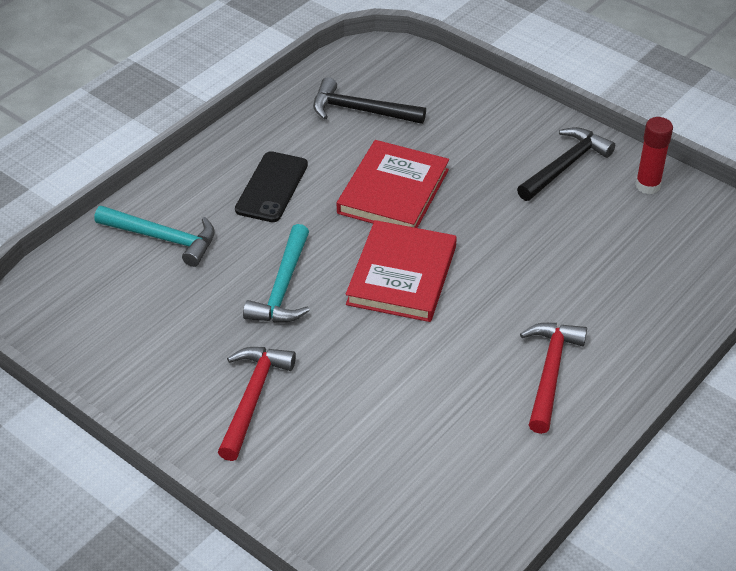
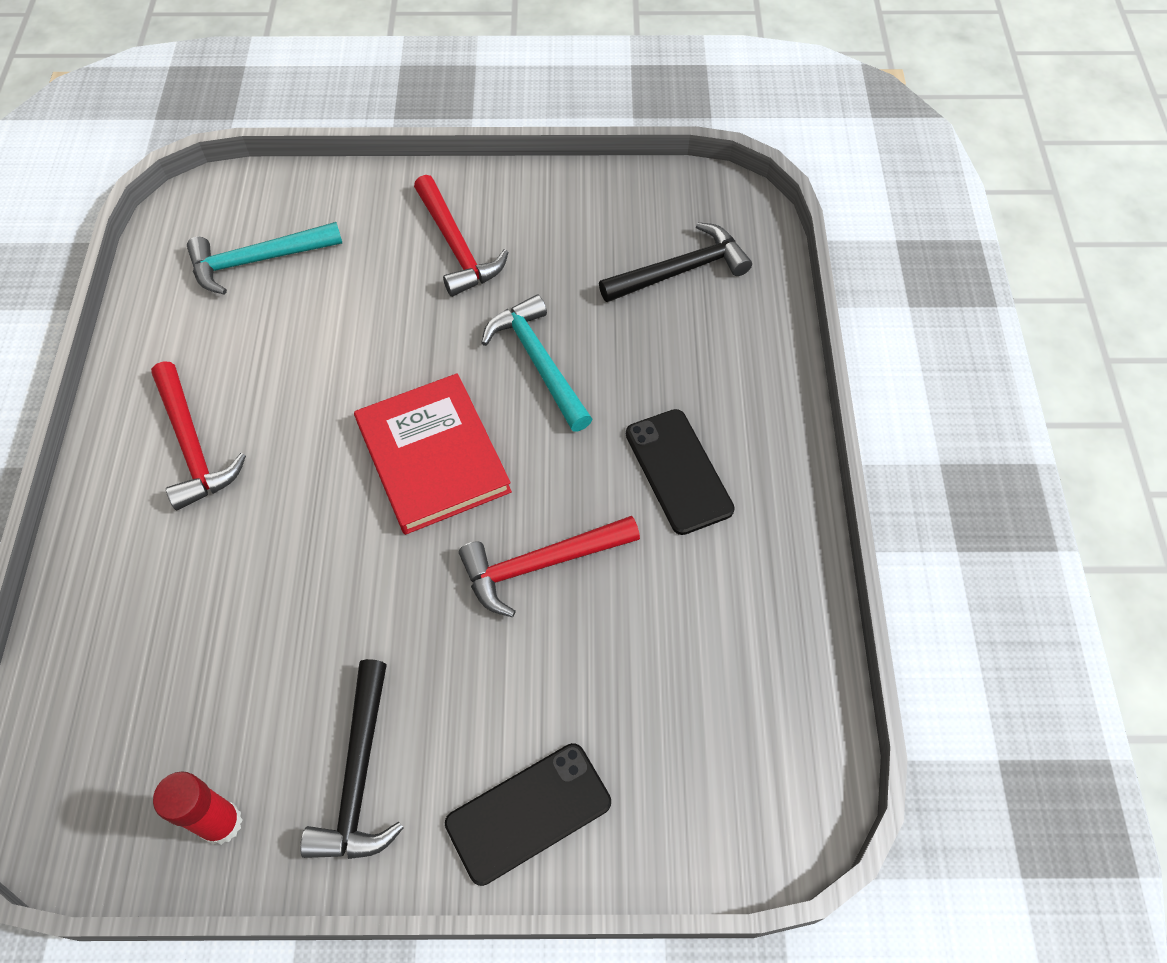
camera: 140 degrees right, 15 degrees up
turquoise hammer [94,206,215,267] -> turquoise hammer moved to [187,222,342,295]
black hammer [313,77,426,124] -> black hammer moved to [599,222,752,302]
red book [337,140,449,228] -> red hammer [459,516,640,617]
none -> black phone [445,743,611,886]

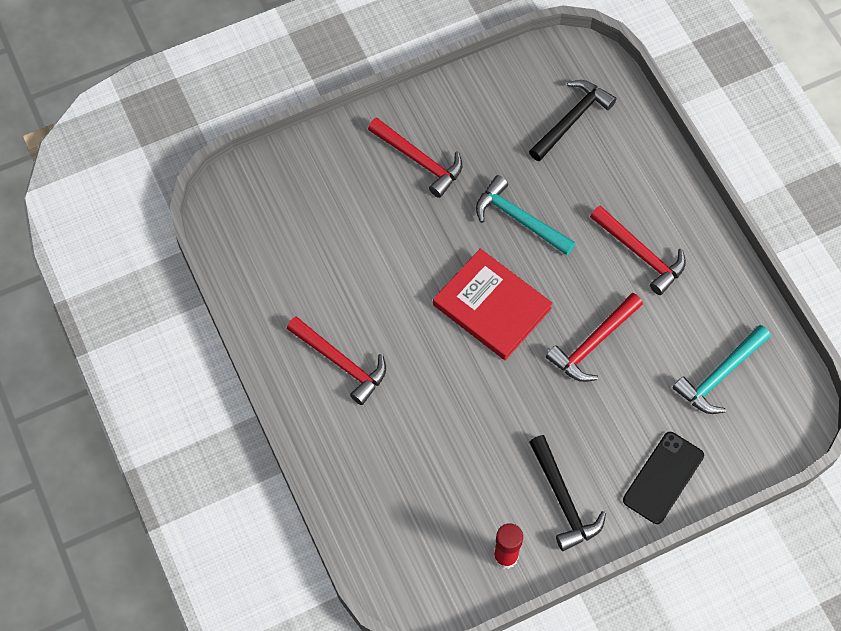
camera: 25 degrees left, 5 degrees up
turquoise hammer [187,222,342,295] -> turquoise hammer moved to [673,325,771,414]
black phone [626,409,735,535] -> red hammer [590,205,686,295]

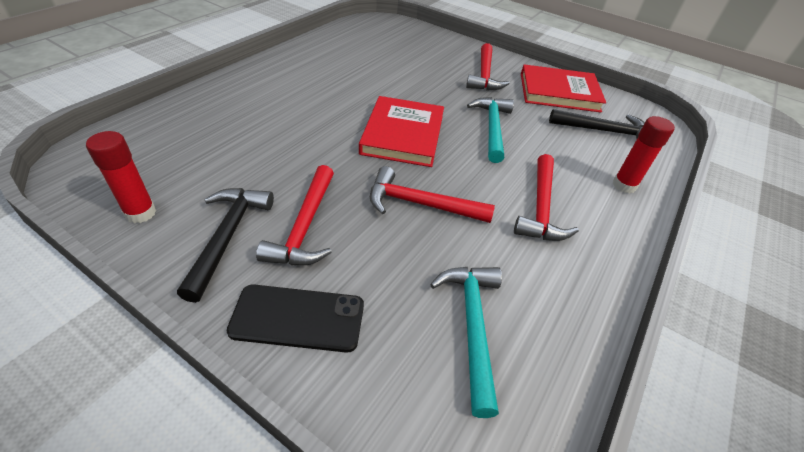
camera: 55 degrees right, 20 degrees down
red hammer [287,316,386,405] -> red hammer moved to [256,165,334,265]
black hammer [529,435,606,551] -> black hammer turned 150 degrees clockwise [177,188,274,303]
turquoise hammer [673,325,771,414] -> turquoise hammer turned 75 degrees clockwise [430,267,502,418]
none -> red book [521,64,606,113]
none -> red glue stick [613,116,675,193]

